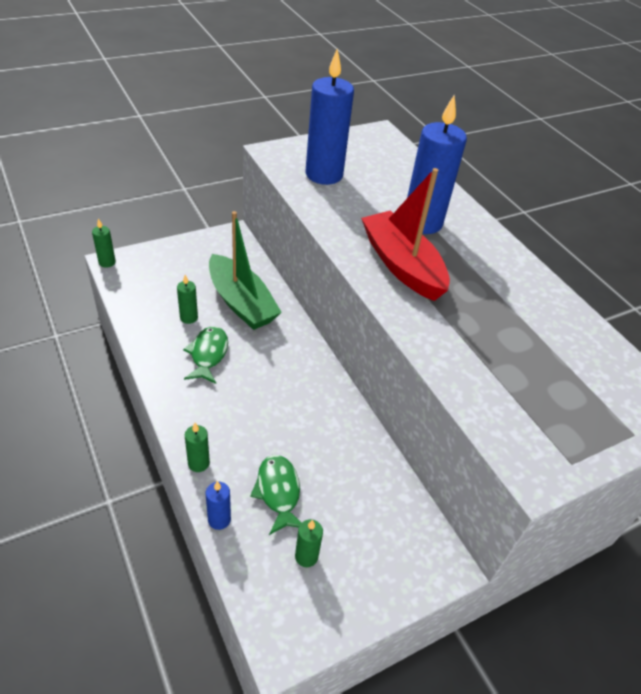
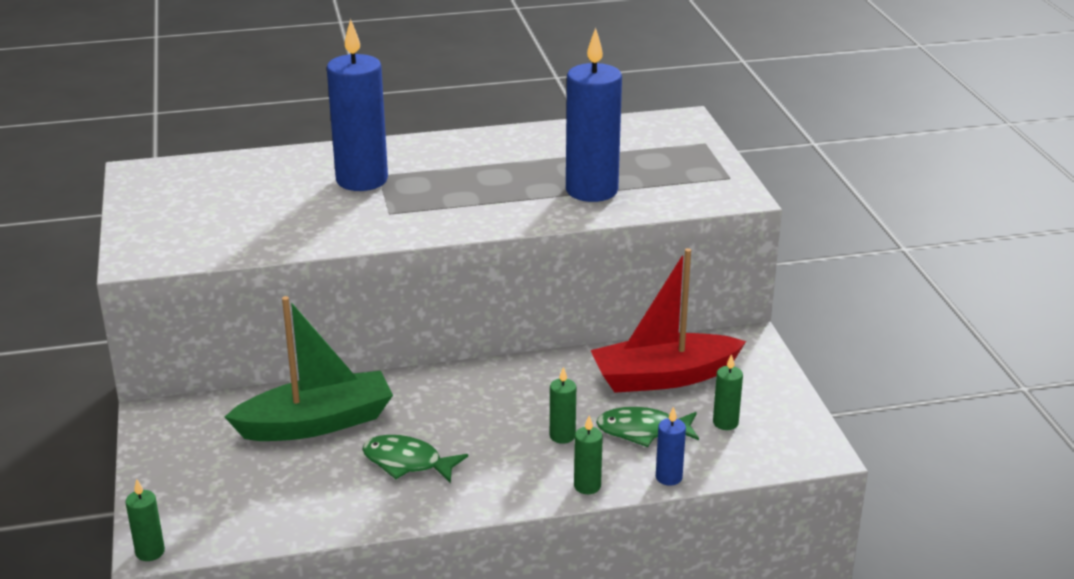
camera: 70 degrees left, 15 degrees down
green candle [177,275,198,324] -> green candle moved to [550,367,576,444]
blue candle [305,49,354,185] -> blue candle moved to [566,28,622,202]
red boat [361,168,450,301] -> red boat moved to [590,248,746,393]

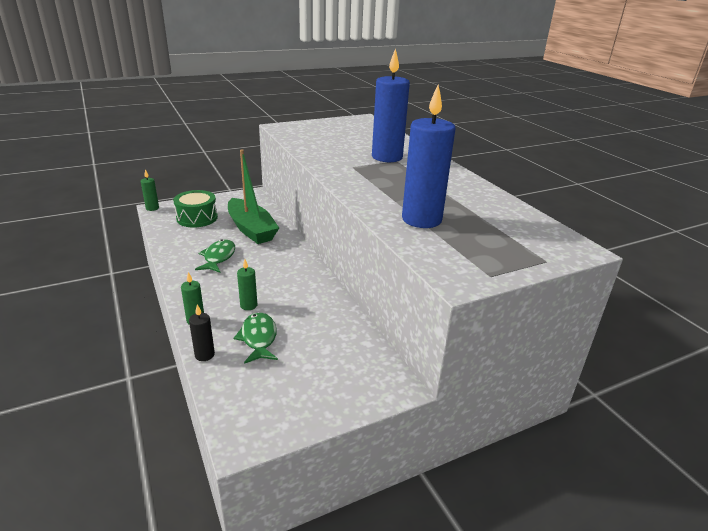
camera: 75 degrees right, 0 degrees up
red boat [590,248,746,393] -> none
blue candle [656,407,686,486] -> black candle [189,305,215,361]
green candle [713,354,743,430] -> none
none -> green drum [173,190,218,227]

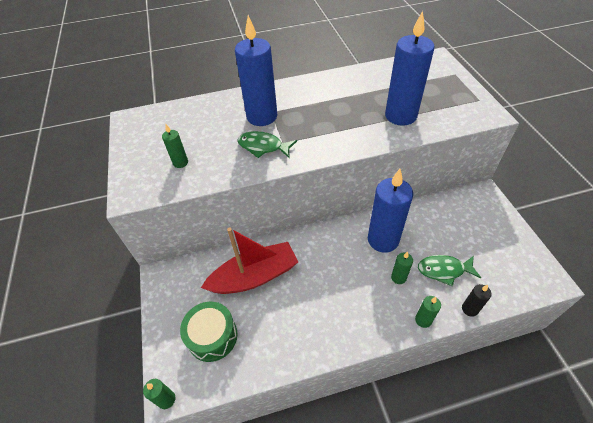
camera: 75 degrees left, 20 degrees up
green fish [195,239,235,273] -> green fish moved to [237,131,297,158]
green boat [228,149,279,244] -> red boat [201,227,298,294]
none -> green candle [162,124,188,168]
none -> blue candle [368,169,413,253]

